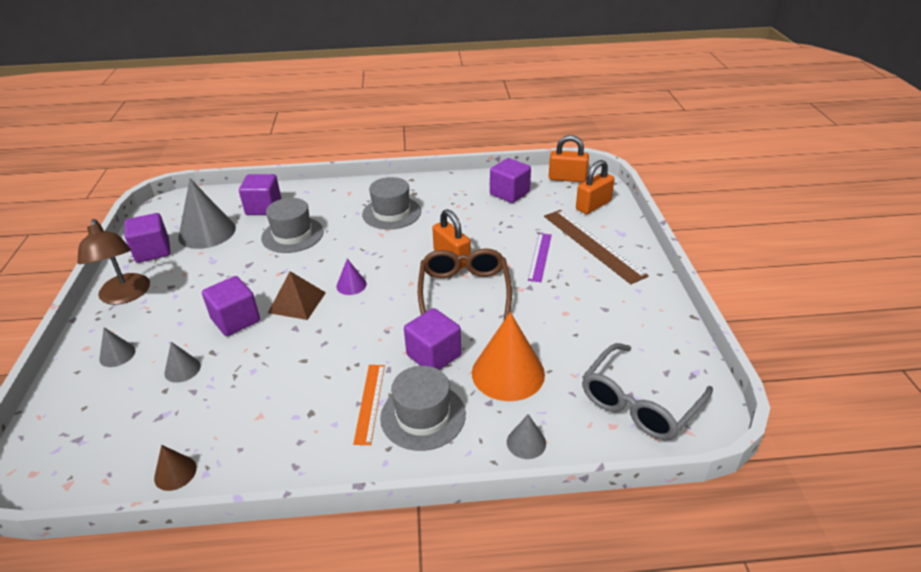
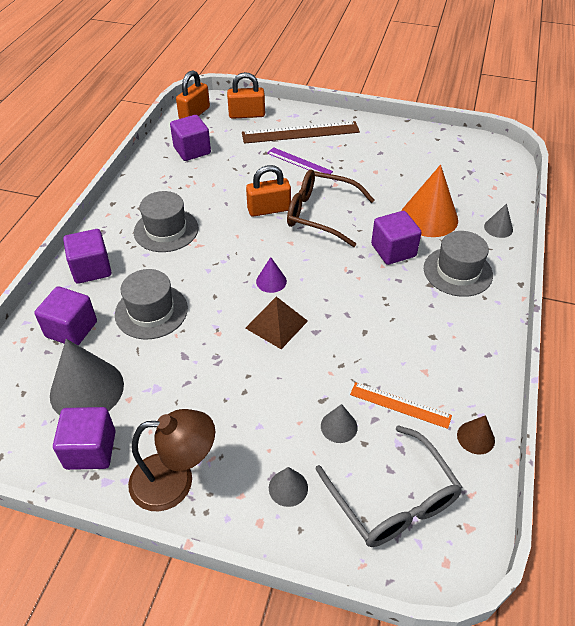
camera: 70 degrees left, 10 degrees up
purple cube [202,276,260,336] -> purple cube moved to [63,229,111,284]
orange ruler [353,365,385,445] -> orange ruler moved to [350,382,452,429]
orange padlock [576,160,614,214] -> orange padlock turned 75 degrees counterclockwise [227,72,265,119]
grey glasses [582,343,713,440] -> grey glasses moved to [316,425,463,547]

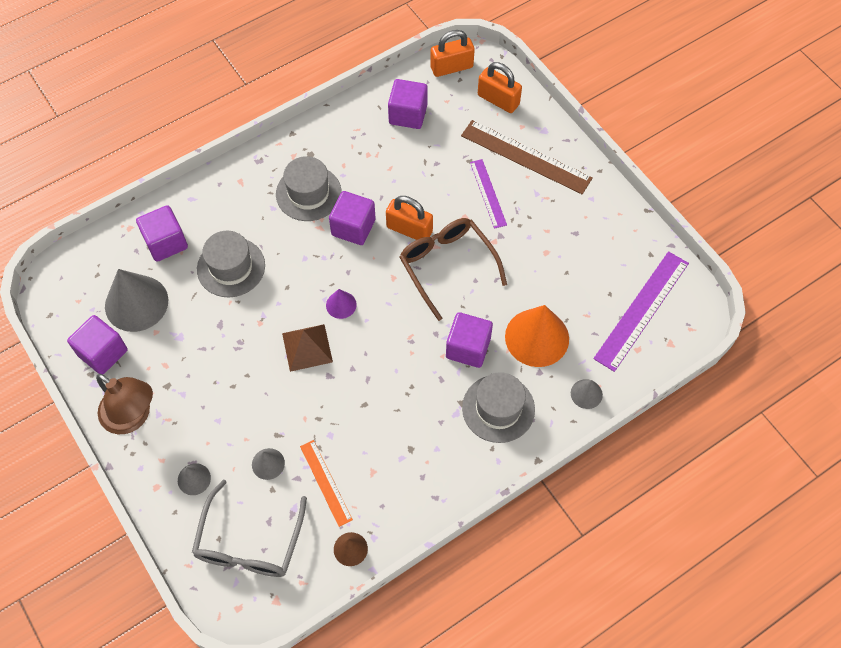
camera: 40 degrees right, 15 degrees up
purple cube [63,229,111,284] -> purple cube moved to [329,191,376,245]
none -> purple ruler [593,251,689,372]

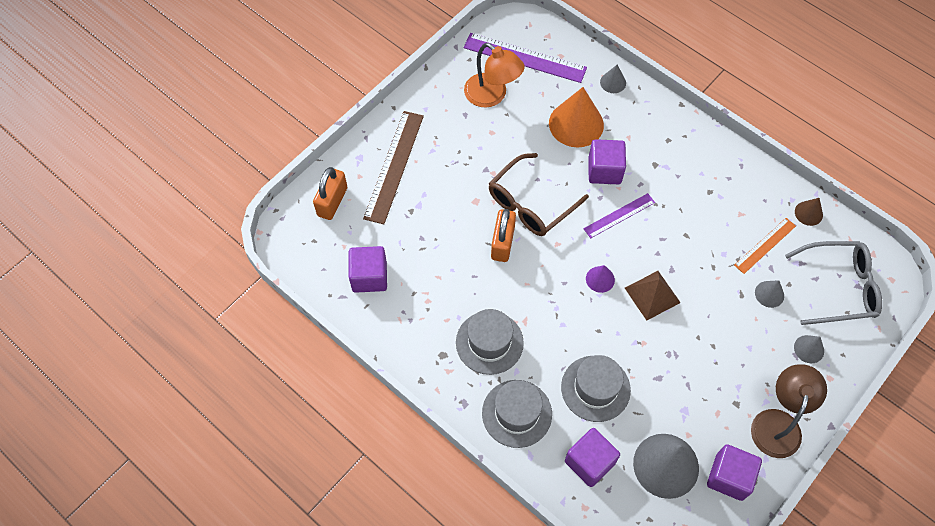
camera: 105 degrees left, 0 degrees up
purple cube [329,191,376,245] -> none
orange padlock [430,30,475,77] -> none
grey hat [462,372,535,443] -> grey hat moved to [482,380,552,448]
purple ruler [470,159,507,229] -> purple ruler moved to [583,193,655,238]
none -> orange lamp [464,43,525,107]

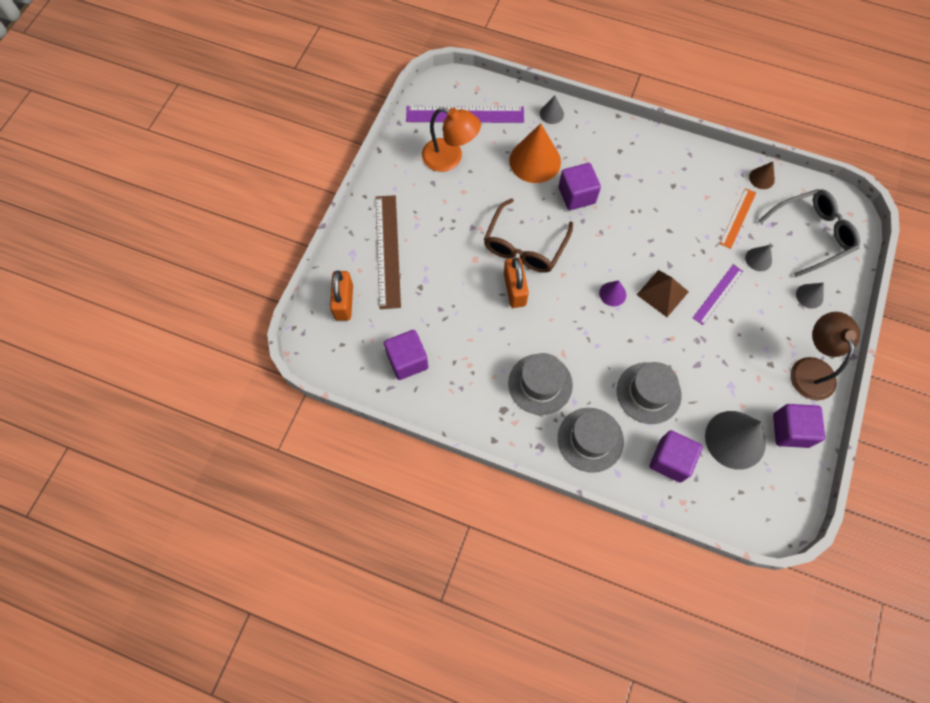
camera: 20 degrees left, 5 degrees up
purple ruler [583,193,655,238] -> purple ruler moved to [693,265,743,325]

